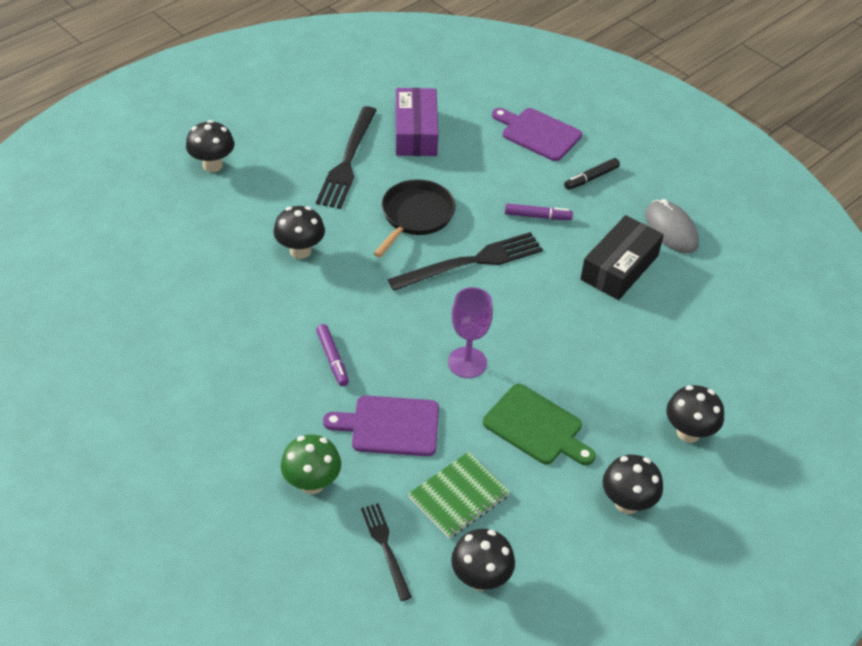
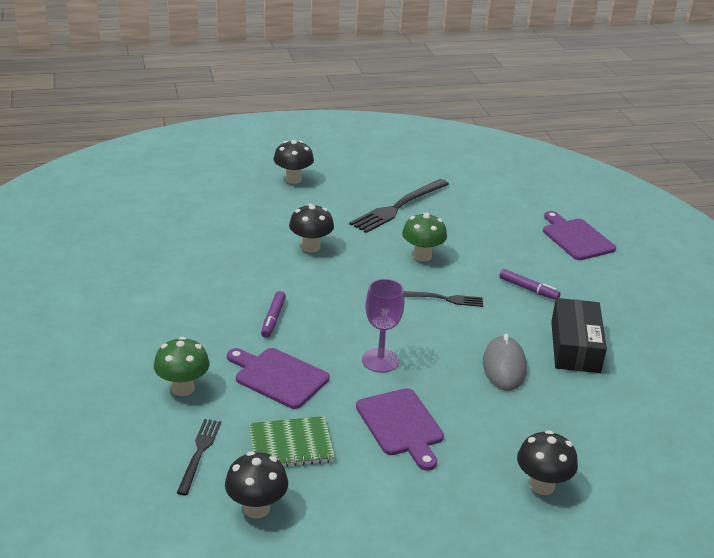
camera: 30 degrees right, 15 degrees down
black pan [373,179,456,257] -> green mushroom [402,212,447,262]
black fork [388,232,543,291] -> black fork [404,291,483,307], size x0.57
purple box [395,88,438,156] -> none
green cutting board [483,384,596,465] -> purple cutting board [356,388,444,471]
black marker [564,158,620,190] -> none
black box [581,215,664,300] -> black box turned 60 degrees counterclockwise [551,298,607,373]
black mushroom [603,455,663,514] -> none
grey mouse [645,199,699,254] -> grey mouse moved to [483,333,527,391]

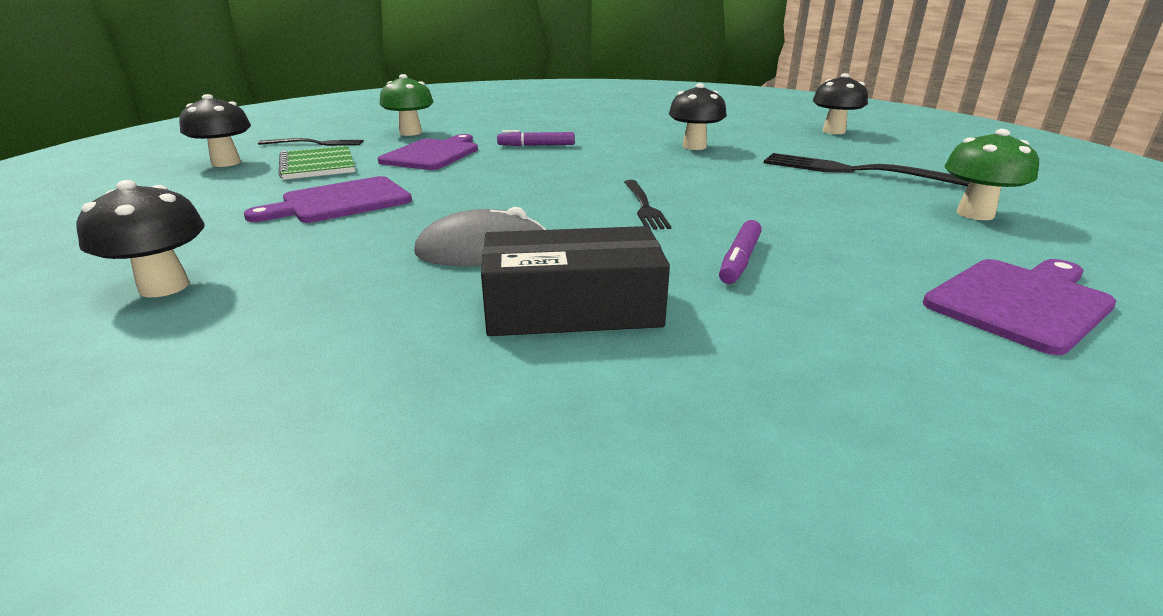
camera: 80 degrees right, 5 degrees down
purple goblet [362,279,404,373] -> none
green mushroom [402,212,447,262] -> green mushroom moved to [945,129,1039,220]

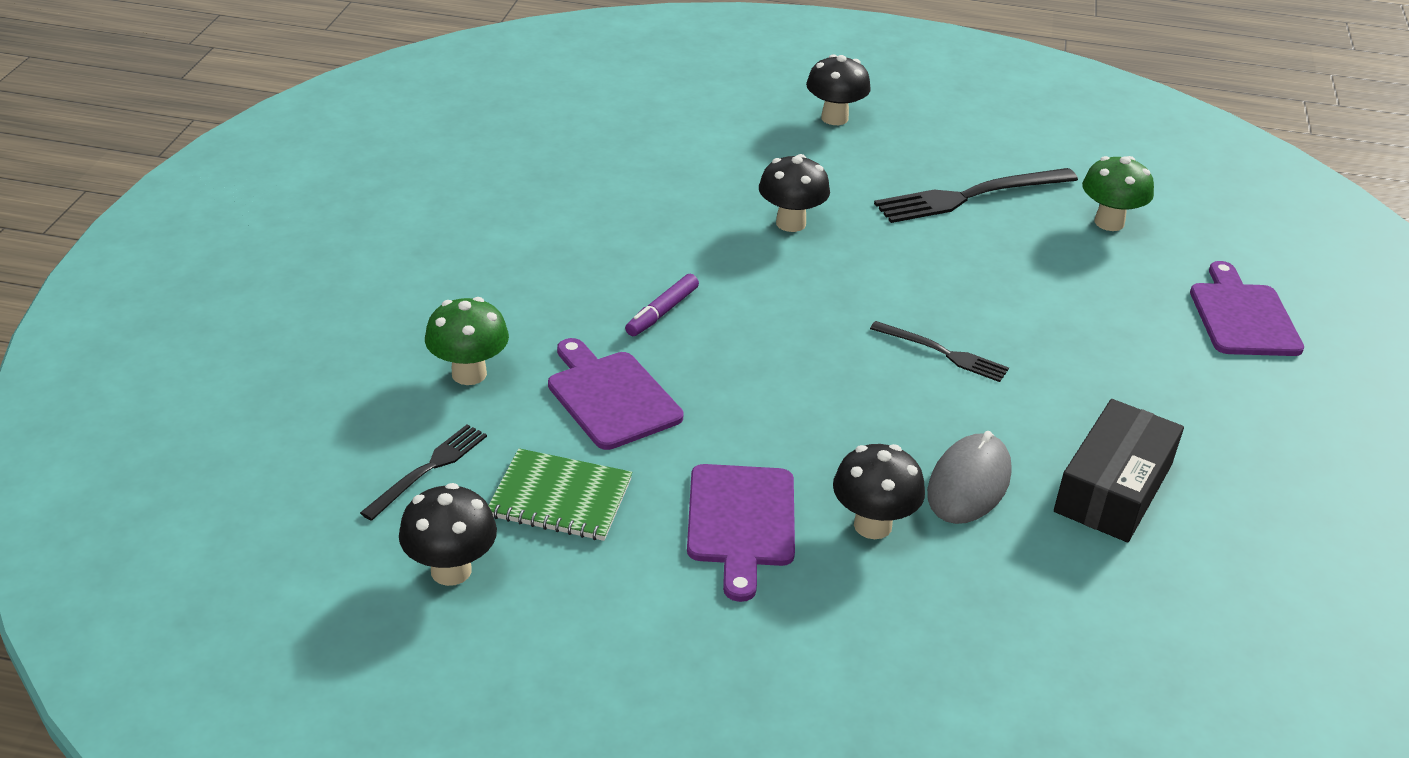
camera: 55 degrees left, 10 degrees up
black mushroom [76,180,205,297] -> black mushroom moved to [833,444,925,539]
purple marker [719,220,762,284] -> none

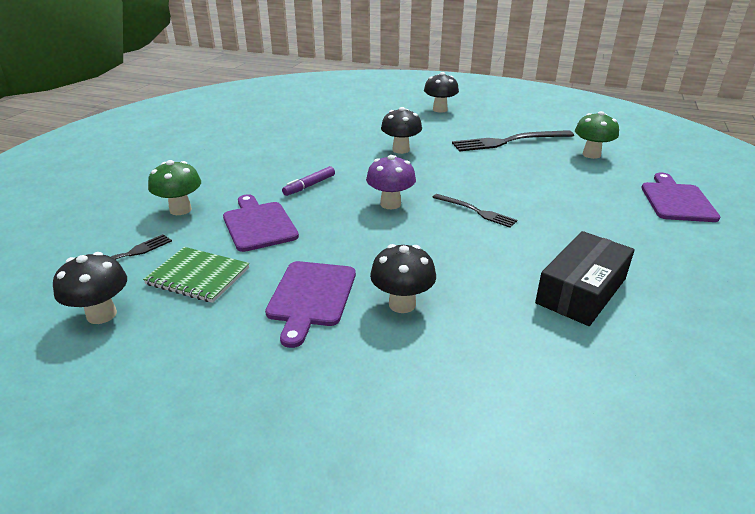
camera: 10 degrees right, 5 degrees down
grey mouse [927,431,1012,524] -> none
none -> purple mushroom [366,155,416,209]

